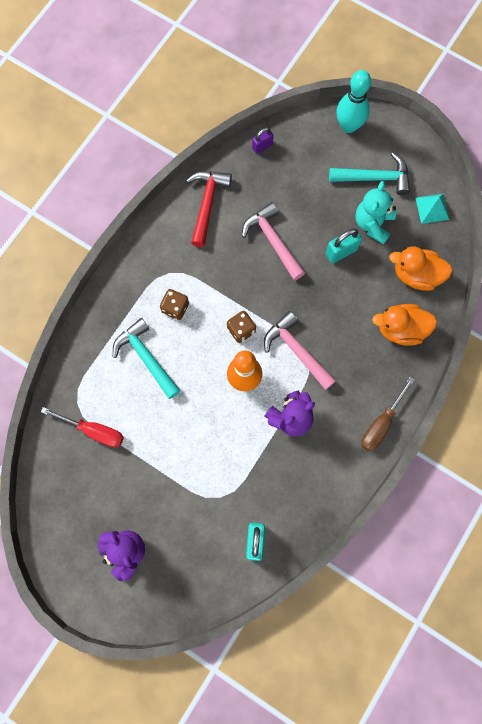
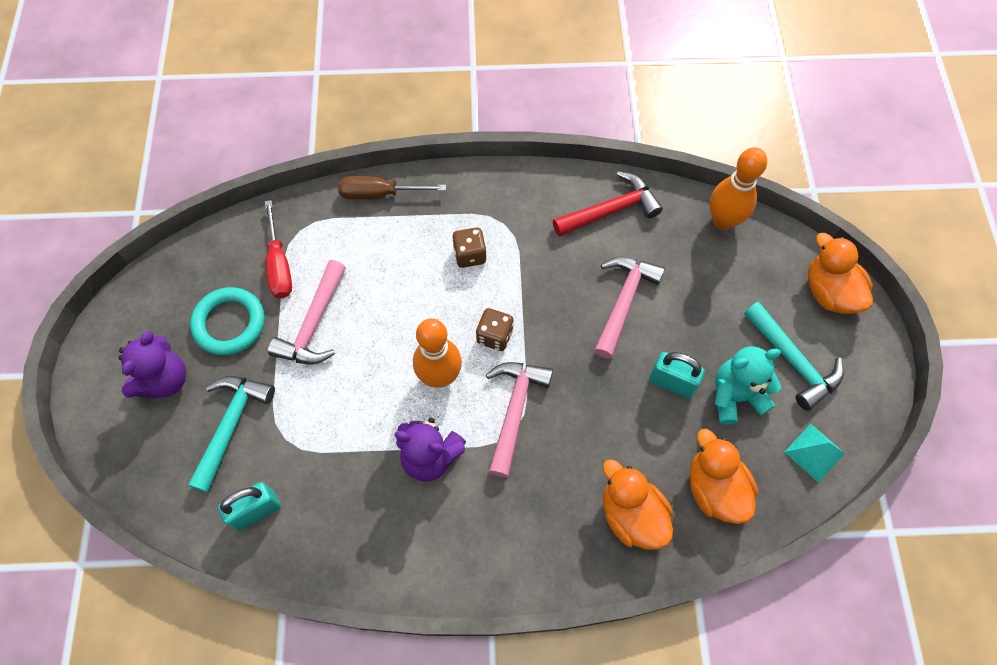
camera: 55 degrees right, 10 degrees down
turquoise hammer [113,318,181,399] -> turquoise hammer moved to [188,376,275,493]
purple padlock [252,128,274,154] -> orange bowling pin [709,147,767,230]
turquoise bowling pin [337,70,371,133] -> orange duck [808,233,873,314]
brown screwdriver [361,376,415,452] -> brown screwdriver moved to [338,176,446,200]
none -> turquoise ring [190,287,264,355]
none -> pink hammer [268,260,346,365]

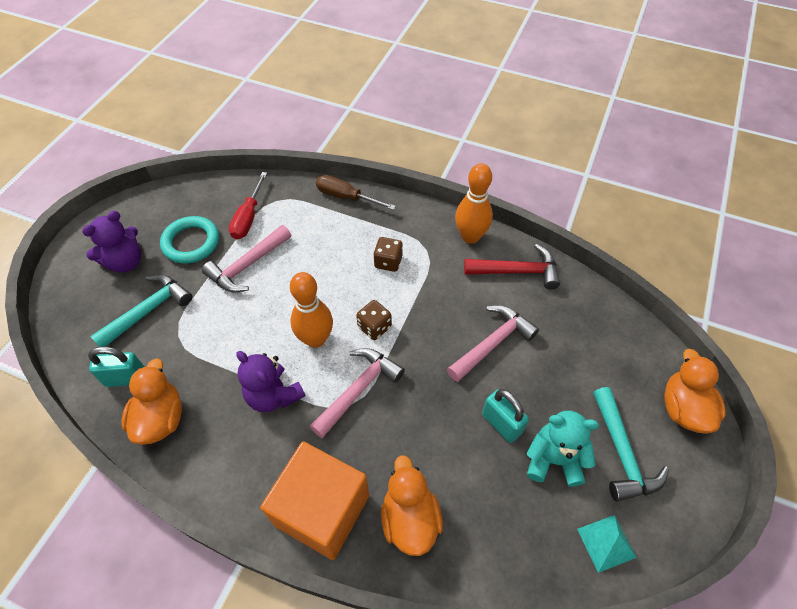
camera: 25 degrees right, 10 degrees down
orange duck [690,429,758,524] -> orange duck moved to [121,358,182,445]
orange bowling pin [709,147,767,230] -> orange bowling pin moved to [455,163,493,244]
none -> orange cube [260,441,369,560]

